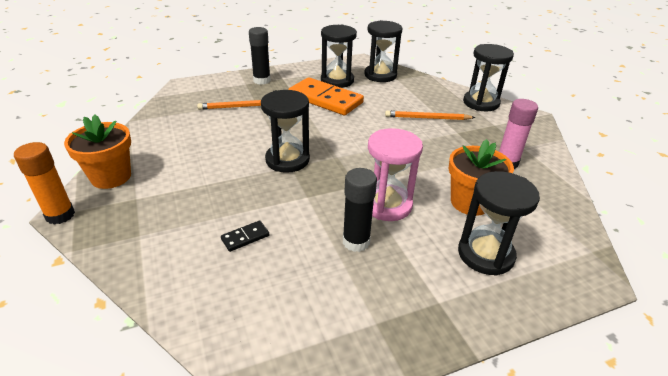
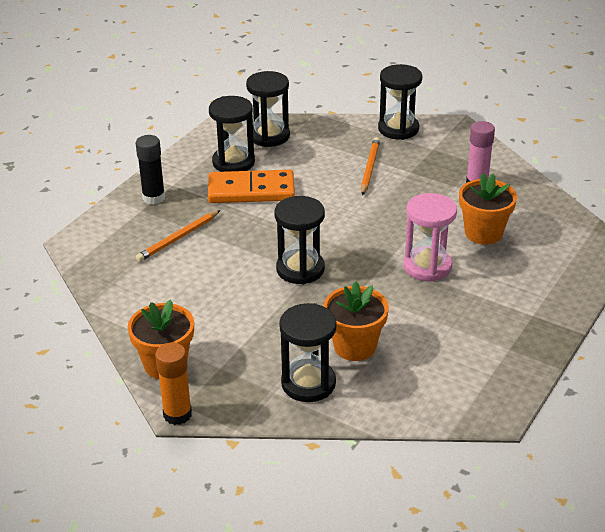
camera: 35 degrees left, 0 degrees up
black domino [221,220,269,252] -> orange flower pot [324,281,389,361]
black glue stick [343,168,377,252] -> none
orange pencil [385,111,476,120] -> orange pencil turned 135 degrees clockwise [361,137,380,195]
black hourglass [458,171,540,276] -> black hourglass moved to [279,303,337,402]

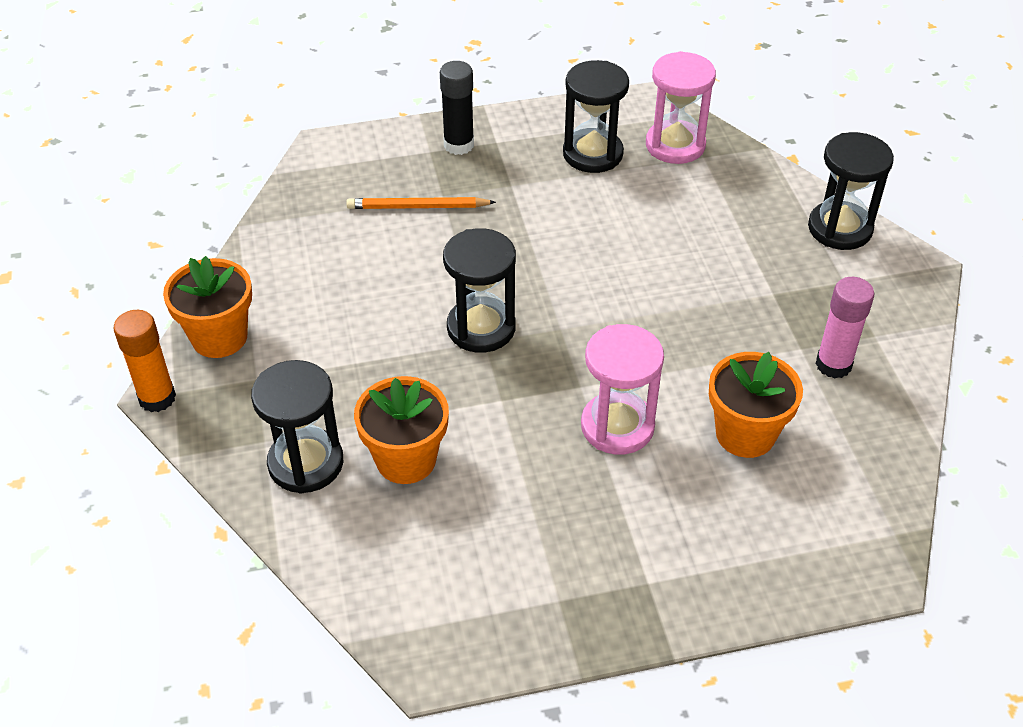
camera: 45 degrees right, 10 degrees up
orange domino [208,170,295,203] -> none
black hourglass [246,71,290,147] -> pink hourglass [646,51,716,164]
orange pencil [361,137,380,195] -> none

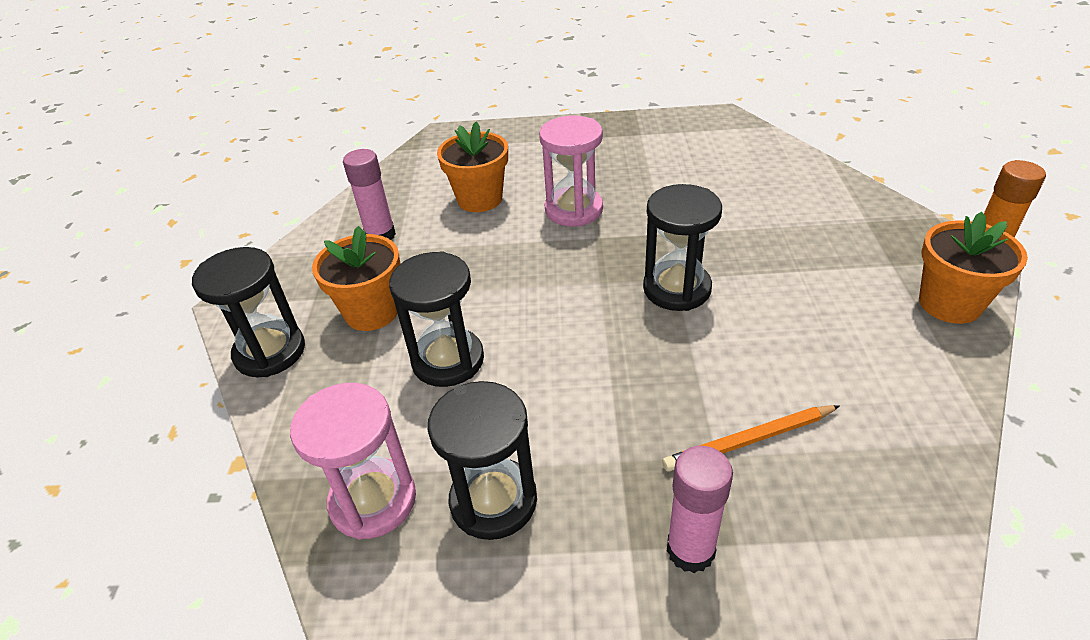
camera: 165 degrees left, 5 degrees down
black hourglass [251,360,343,494] -> black hourglass moved to [389,251,484,387]
orange pencil [346,197,496,209] -> orange pencil turned 150 degrees clockwise [662,405,840,472]
orange flower pot [354,376,449,484] -> orange flower pot moved to [312,226,400,331]
black glue stick [440,61,474,155] -> pink glue stick [667,446,733,573]

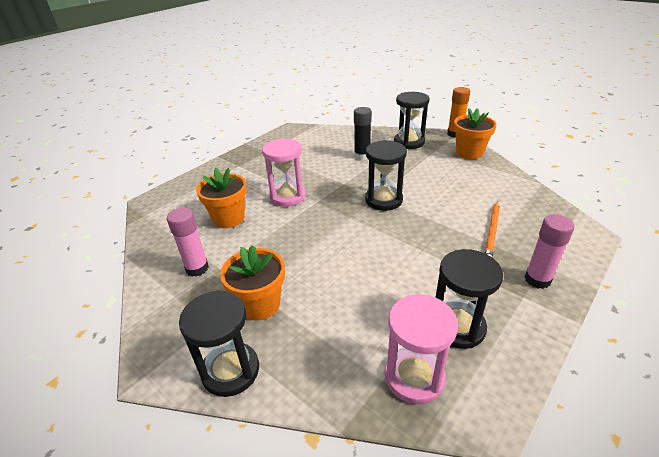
camera: 50 degrees left, 5 degrees down
black hourglass [389,251,484,387] -> black hourglass moved to [394,92,430,149]
none -> black glue stick [354,107,372,160]

